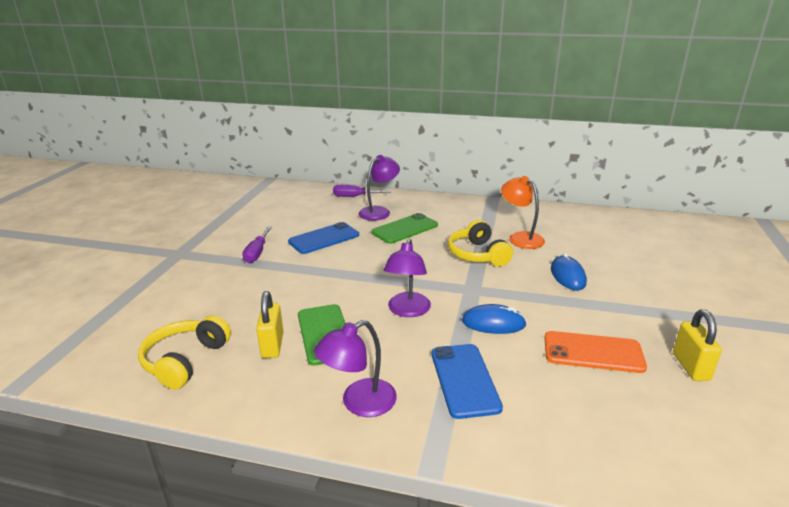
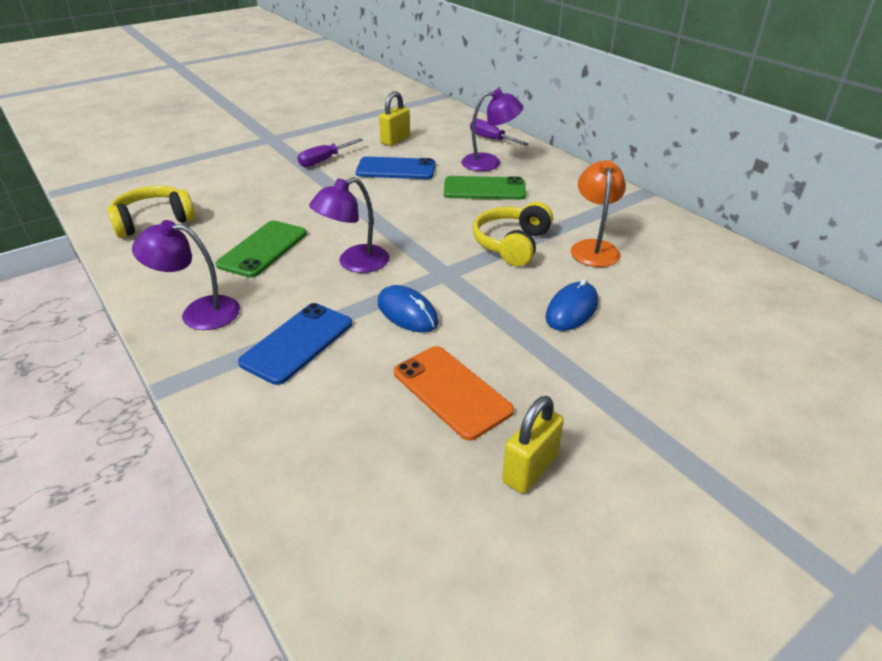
camera: 40 degrees right, 10 degrees up
yellow padlock [256,291,284,358] -> yellow padlock moved to [379,91,410,146]

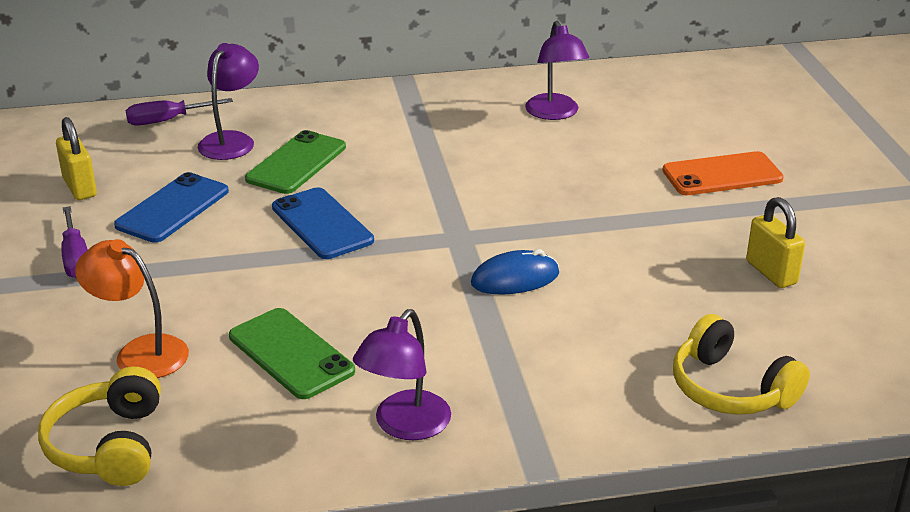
camera: 65 degrees left, 5 degrees down
blue phone [238,303,352,385] -> blue phone moved to [272,187,374,259]
purple lamp [309,177,389,273] -> purple lamp moved to [525,21,589,120]
orange phone [394,346,514,441] -> orange phone moved to [662,151,784,195]
yellow headphones [473,202,553,266] -> yellow headphones moved to [673,314,810,415]
blue mouse [545,279,598,331] -> none
orange lamp [571,160,626,267] -> orange lamp moved to [75,239,189,378]

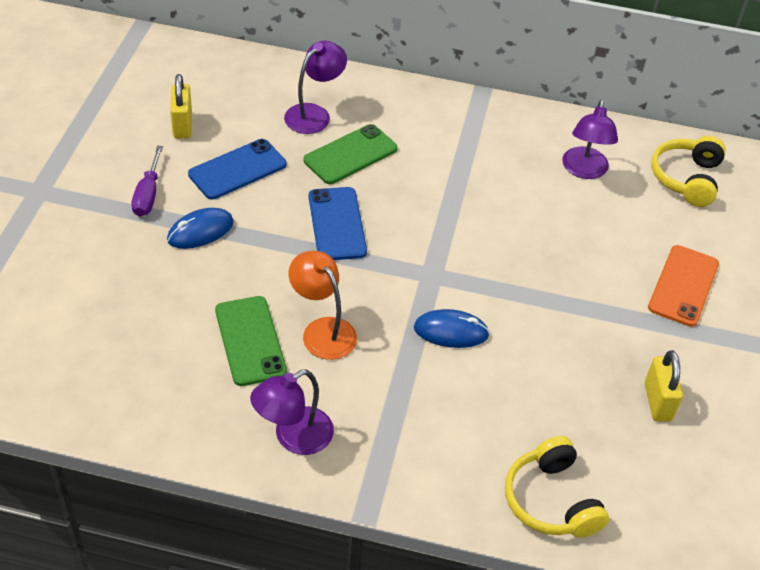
camera: 20 degrees right, 15 degrees up
yellow headphones [38,367,161,486] -> yellow headphones moved to [651,136,726,207]
orange lamp [75,239,189,378] -> orange lamp moved to [289,251,357,360]
purple screwdriver [126,98,233,126] -> none
orange phone [662,151,784,195] -> orange phone turned 75 degrees counterclockwise [648,245,719,327]
none -> blue mouse [167,208,234,249]

